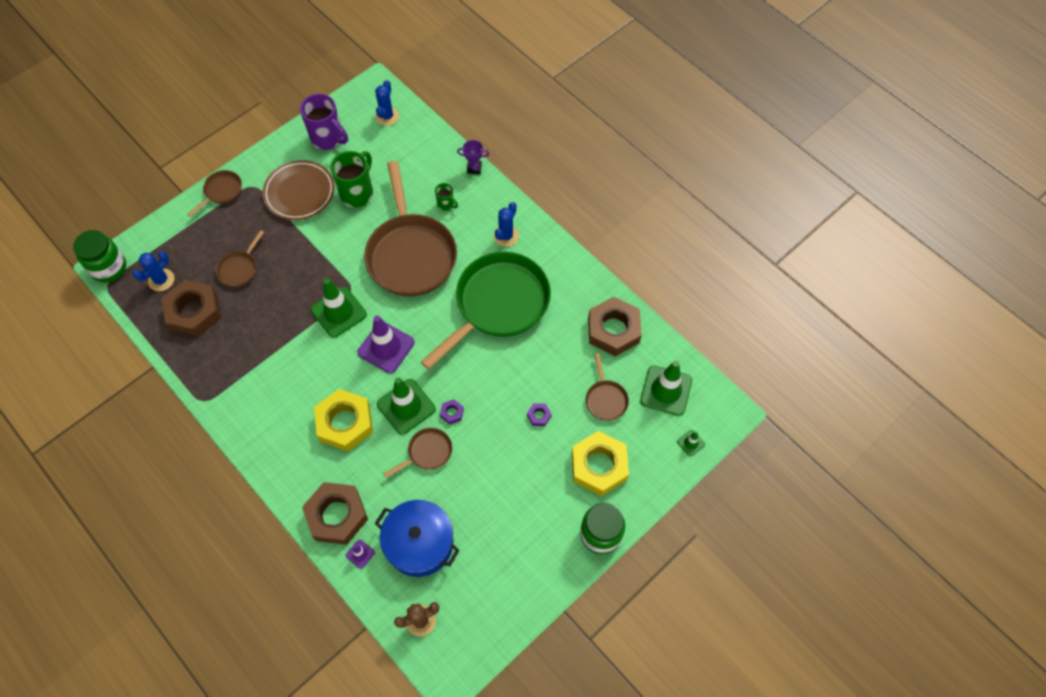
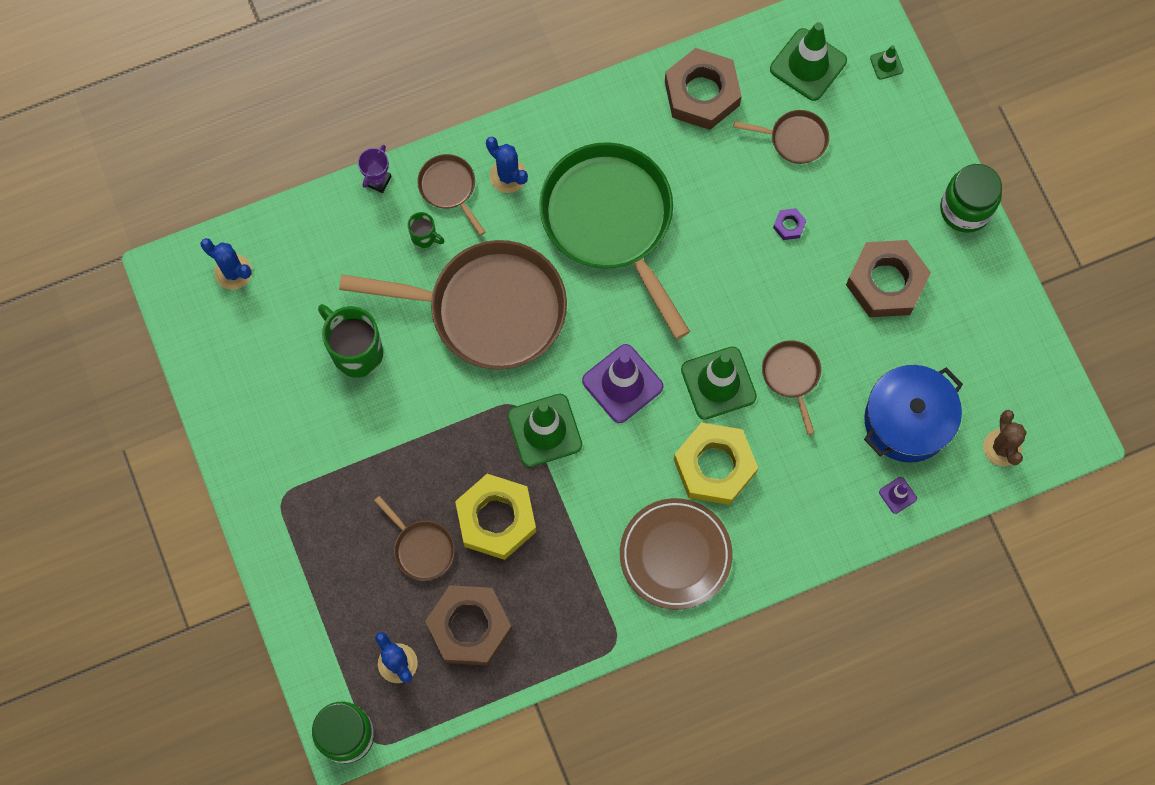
camera: 70 degrees left, 10 degrees up
brown pan [187,170,242,217] -> brown pan moved to [417,154,485,236]
brown plate [262,160,335,220] -> brown plate moved to [620,498,732,610]
purple mug [300,94,348,150] -> none
brown nut [302,482,368,545] -> brown nut moved to [846,240,931,317]
green mug [435,183,458,211] -> green mug turned 60 degrees clockwise [407,212,444,248]
purple nut [440,399,464,424] -> none
yellow nut [572,431,629,496] -> yellow nut moved to [455,474,536,560]

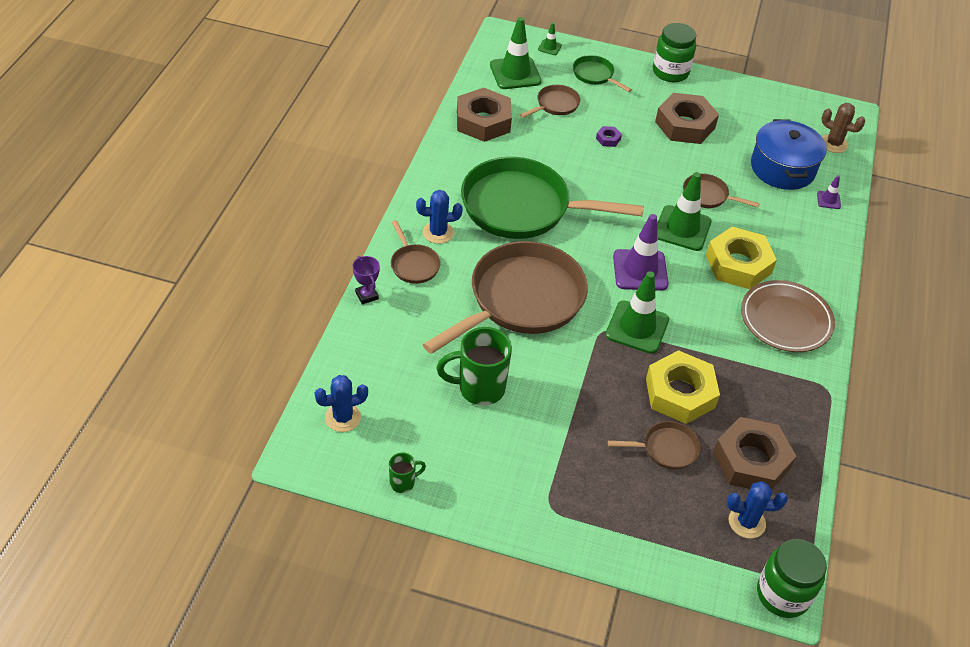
camera: 55 degrees left, 25 degrees down
green mug [407,212,444,248] -> green mug moved to [389,452,426,493]
brown pan [417,154,485,236] -> brown pan turned 120 degrees counterclockwise [391,220,441,284]
none -> green pan [573,55,632,92]

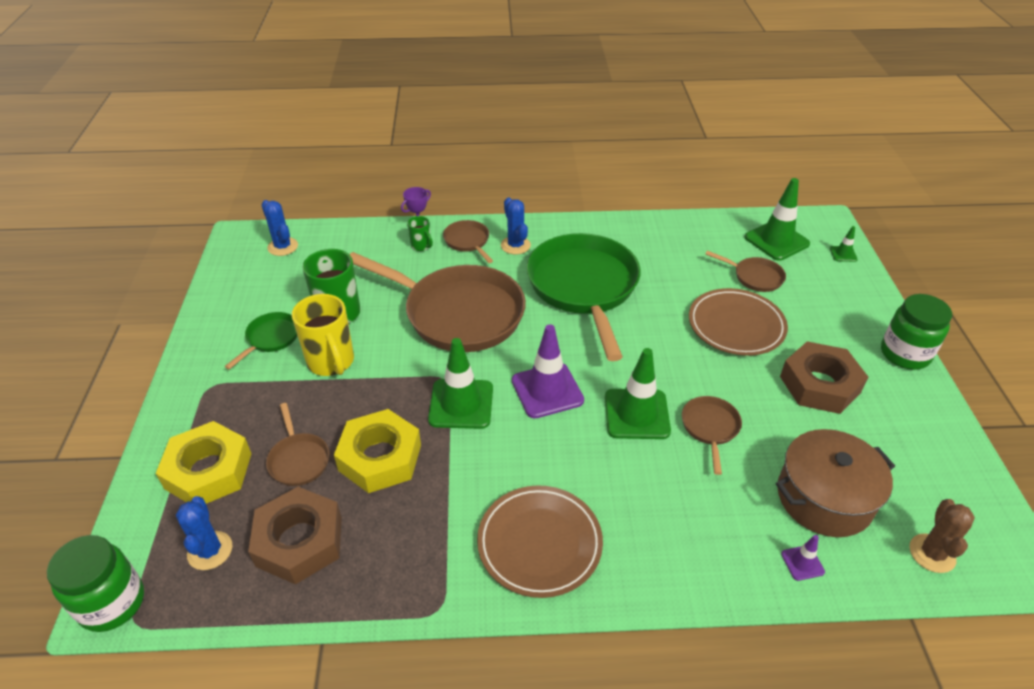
camera: 75 degrees right, 5 degrees down
green mug [389,452,426,493] -> green mug moved to [408,216,433,251]
brown pan [391,220,441,284] -> brown pan turned 105 degrees clockwise [443,220,493,263]
brown nut [457,88,512,142] -> none
green pan [573,55,632,92] -> green pan moved to [225,312,297,369]
purple nut [596,126,622,147] -> brown plate [689,288,788,356]
yellow nut [706,227,777,289] -> yellow nut moved to [156,421,251,504]
blue pot [751,119,827,190] -> brown pot [776,429,895,537]
none -> yellow mug [292,294,354,376]

